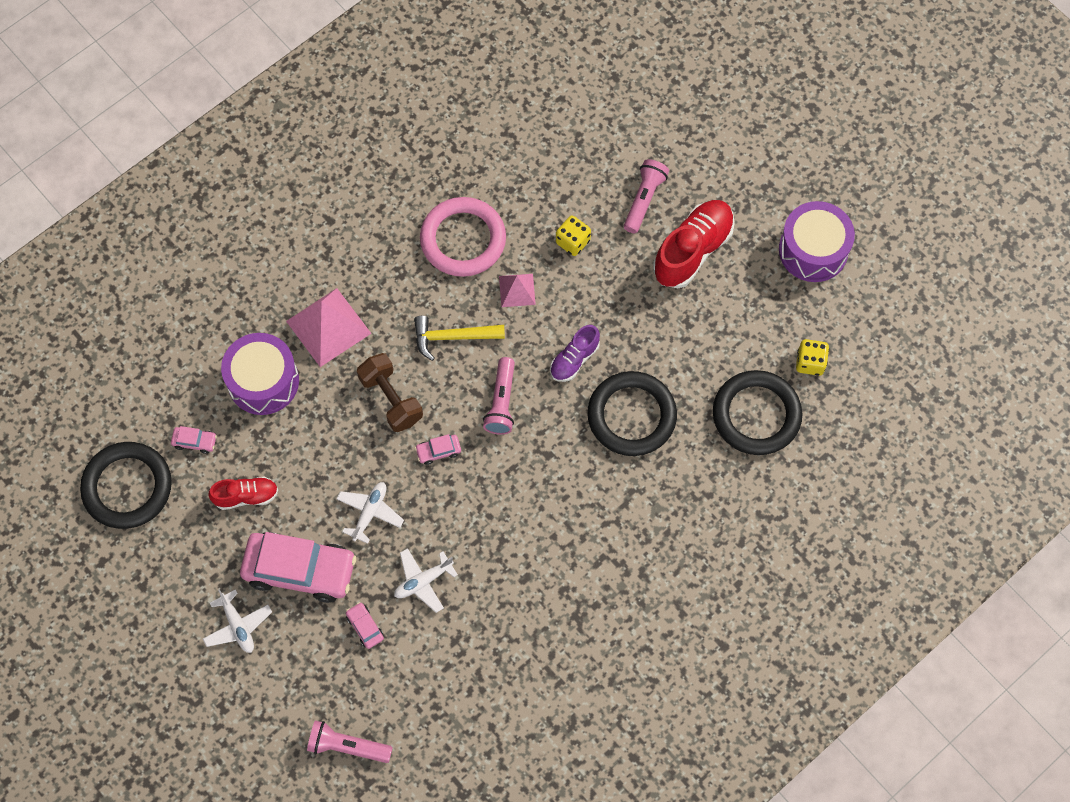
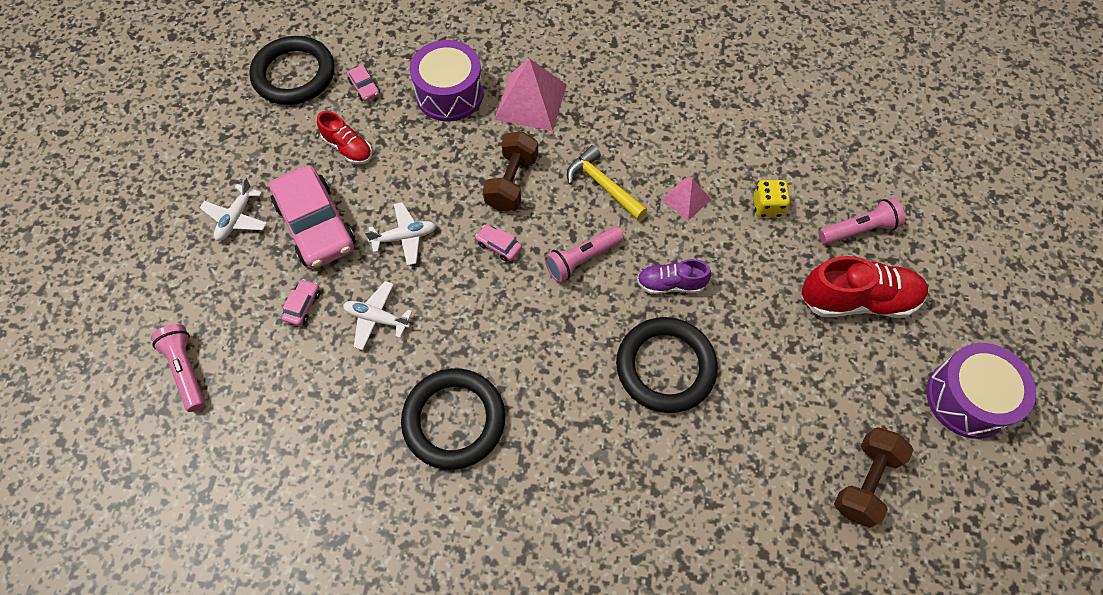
camera: 50 degrees right, 5 degrees down
pink ring [420,197,506,277] -> none
black ring [713,370,802,455] -> black ring moved to [401,368,505,470]
yellow dice [796,339,829,376] -> brown dumbbell [834,427,913,528]

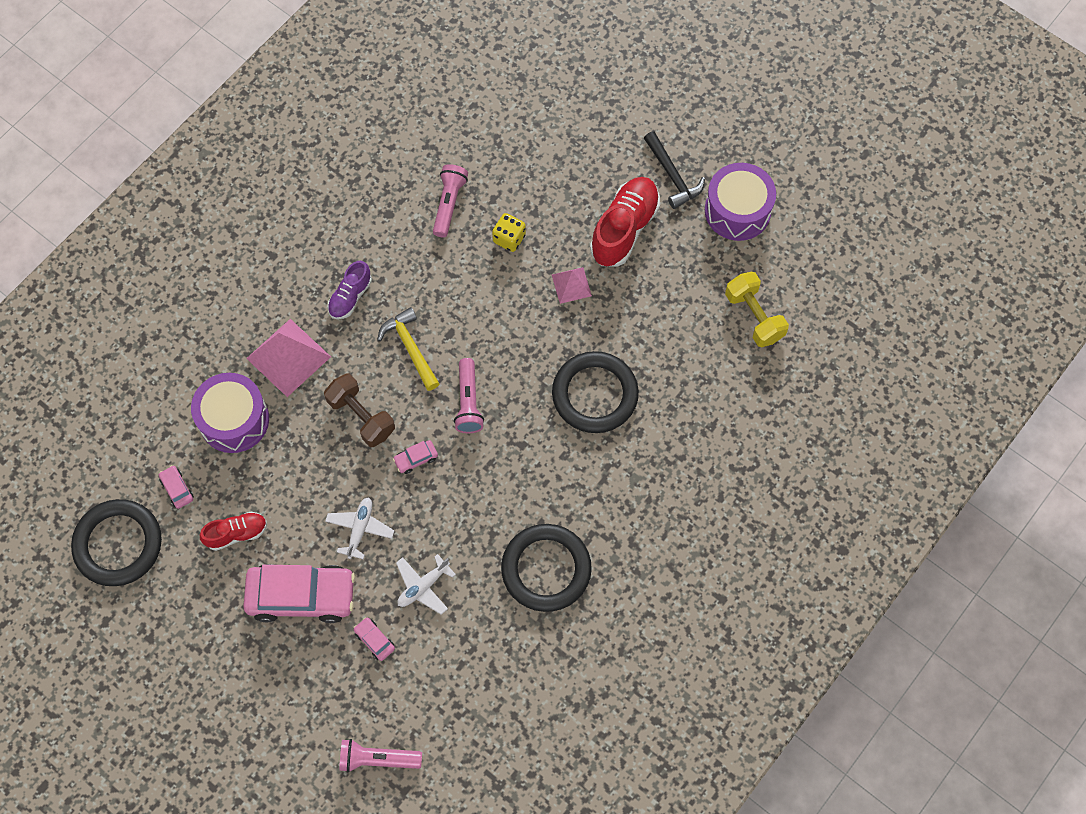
camera: 60 degrees left, 5 degrees up
white plane [200,177,267,241] -> none
pink car [347,65,380,101] -> pink car turned 120 degrees counterclockwise [159,465,194,509]
yellow hammer [567,145,647,220] -> yellow hammer turned 75 degrees clockwise [377,307,440,391]
purple shoe [637,259,711,294] -> purple shoe moved to [328,261,372,319]
pink pyramid [662,178,712,221] -> pink pyramid moved to [552,267,592,304]
pink flashlight [819,198,905,244] -> pink flashlight moved to [433,164,468,238]
brown dumbbell [834,427,913,528] -> yellow dumbbell [725,272,789,347]
none -> black hammer [644,131,705,209]

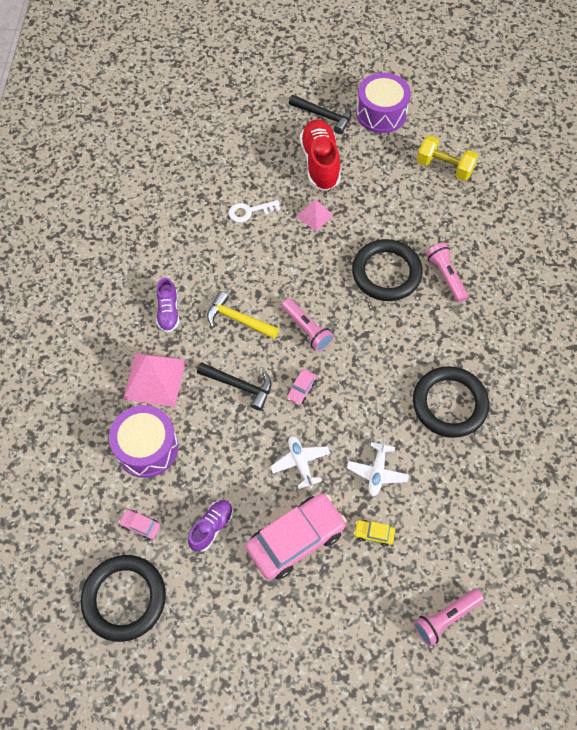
camera: 35 degrees left, 5 degrees down
red shoe [200,511,267,551] -> purple shoe [188,500,233,552]
brown dumbbell [324,373,395,447] -> black hammer [197,362,272,411]
pink car [354,617,395,661] -> yellow car [354,520,395,546]
pink flashlight [433,164,468,238] -> pink flashlight moved to [426,243,468,303]
yellow dice [492,213,526,252] -> white key [229,200,280,222]

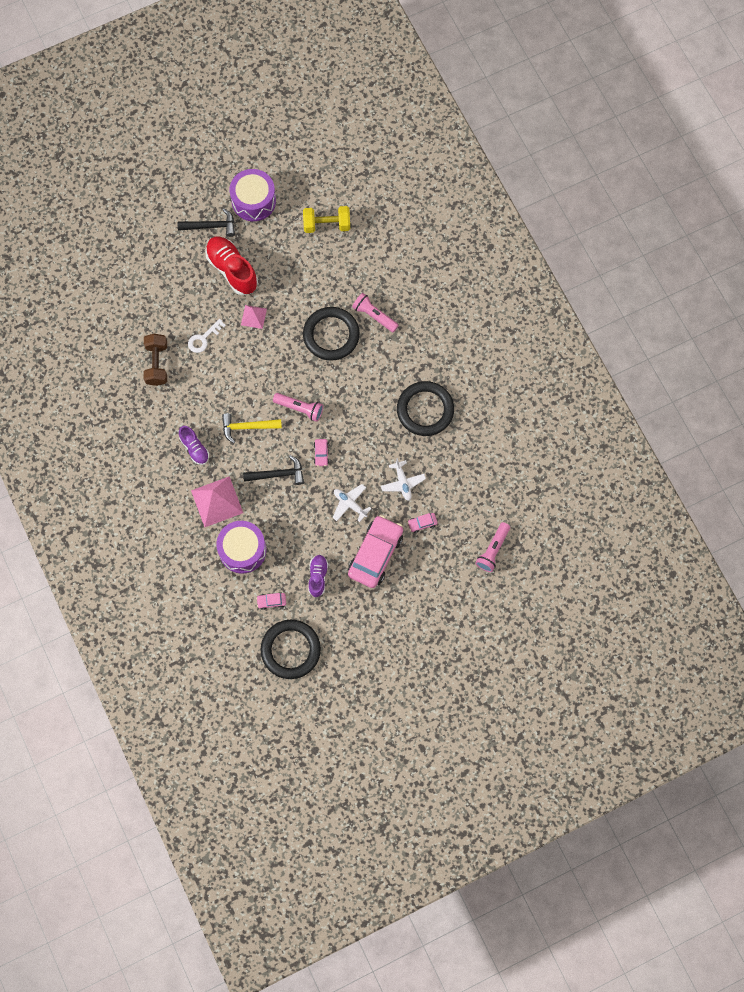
camera: 30 degrees left, 10 degrees up
yellow car [354,520,395,546] -> pink car [407,513,438,533]
none -> brown dumbbell [143,334,167,386]

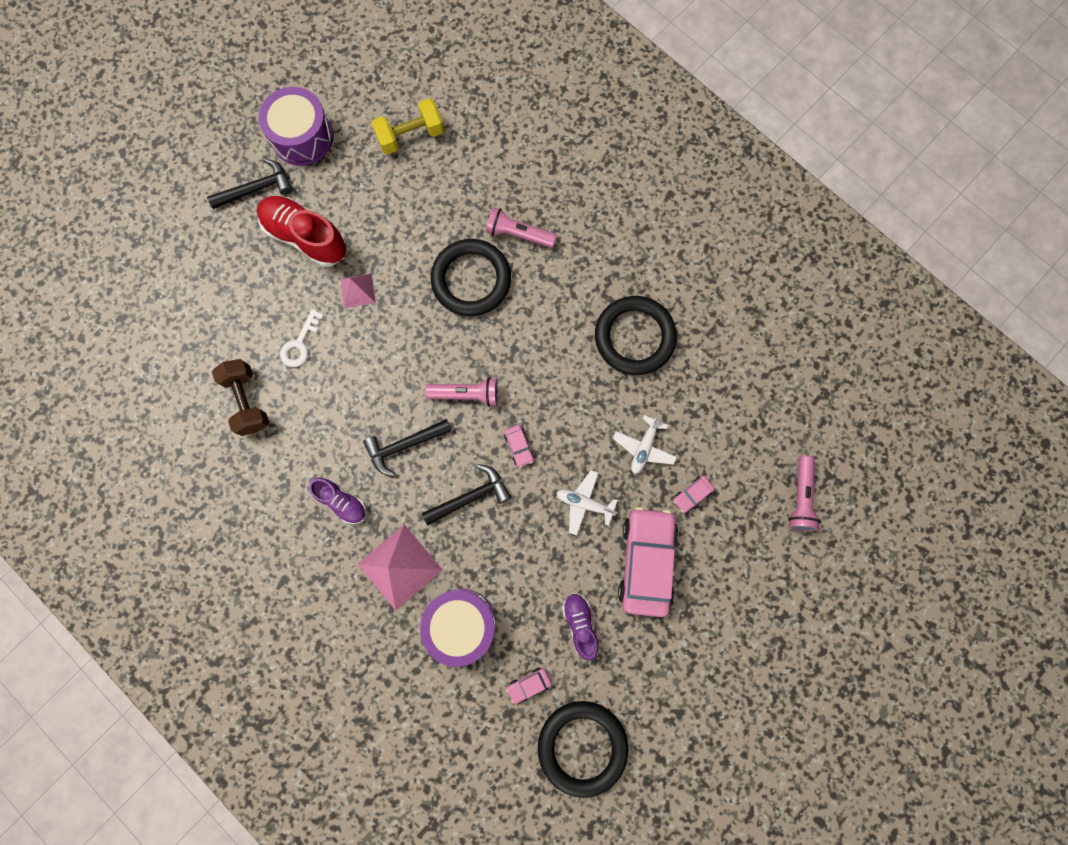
camera: 20 degrees left, 5 degrees up
yellow hammer [222,413,282,443] -> black hammer [363,419,452,476]
white plane [381,458,426,501] -> white plane turned 60 degrees clockwise [613,415,677,474]

